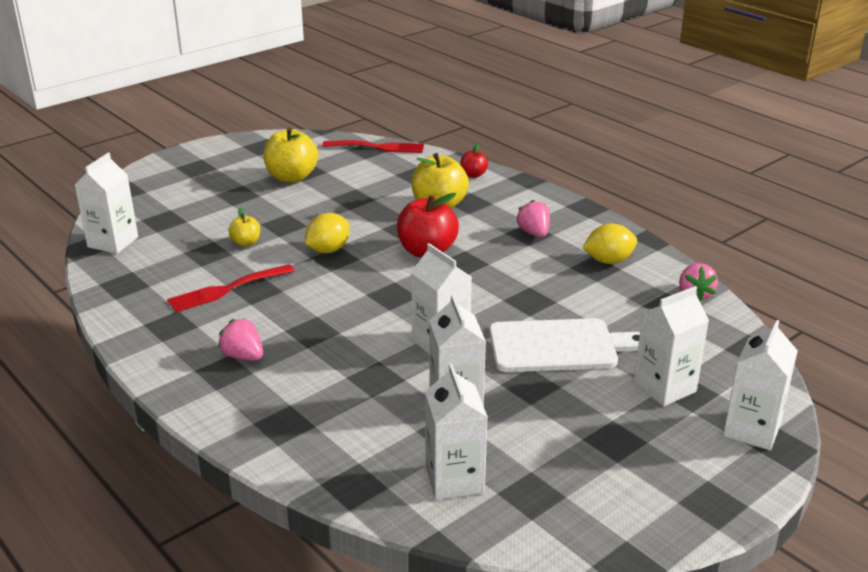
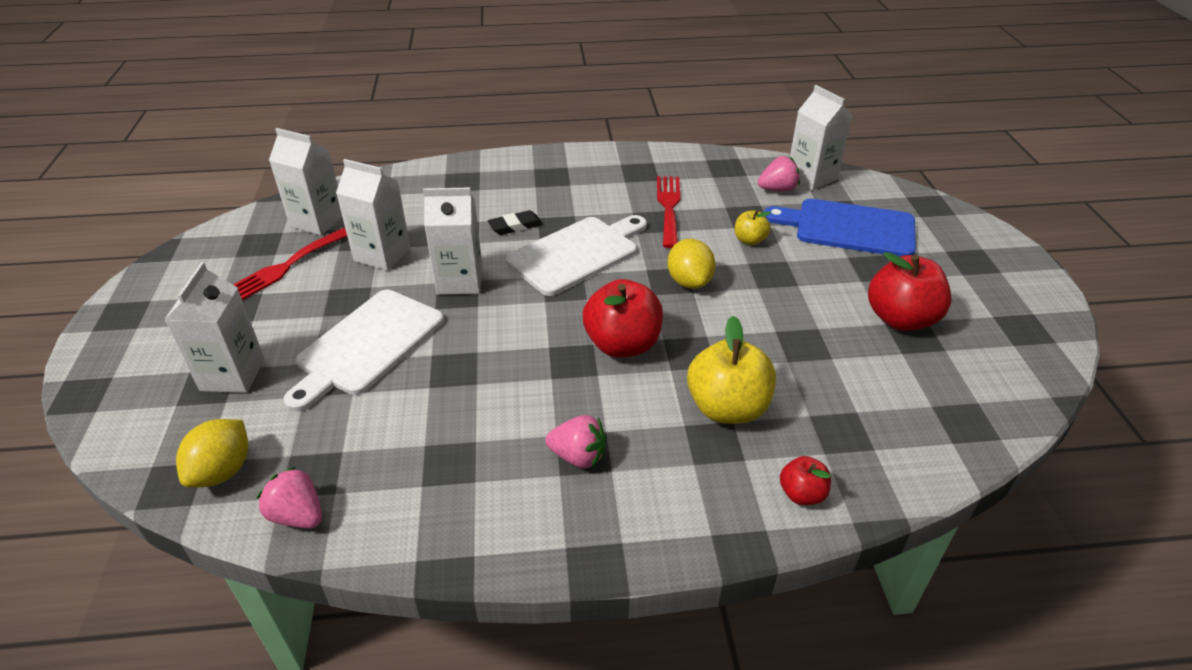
camera: 125 degrees right, 10 degrees up
pink strawberry [218,318,263,360] -> pink strawberry moved to [758,156,800,192]
yellow apple [264,127,318,183] -> red apple [868,252,952,331]
red fork [322,140,424,153] -> red fork moved to [233,228,347,300]
yellow lemon [582,223,637,264] -> yellow lemon moved to [176,419,248,488]
white carton [723,320,798,450] -> none
none -> black eraser [488,210,543,235]
none -> white cutting board [506,215,647,296]
none -> blue cutting board [764,199,916,257]

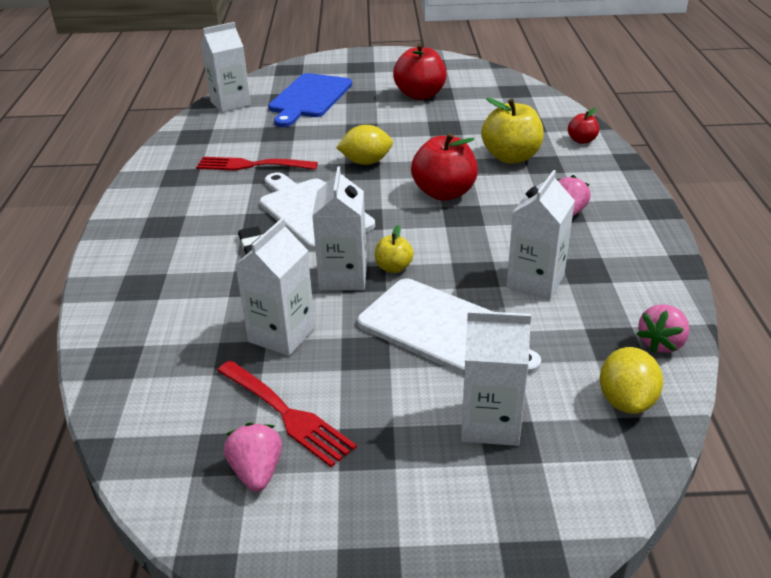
camera: 85 degrees left, 5 degrees down
yellow lemon [176,419,248,488] -> yellow lemon turned 75 degrees clockwise [600,347,663,414]
white carton [269,128,343,235] -> white carton moved to [506,170,575,300]
yellow apple [735,210,772,245] -> yellow apple moved to [375,225,414,273]
pink strawberry [758,156,800,192] -> pink strawberry moved to [224,422,282,492]

